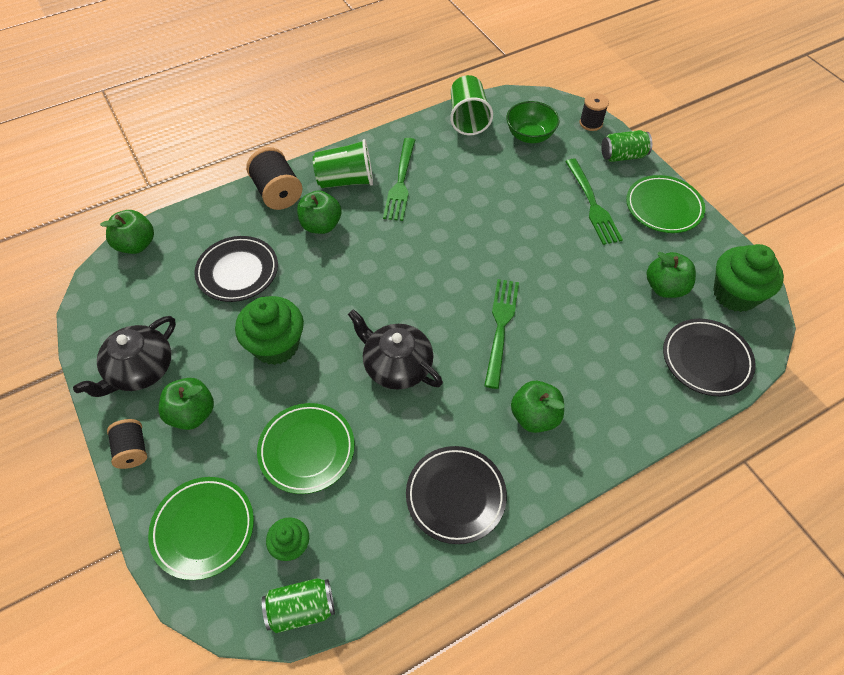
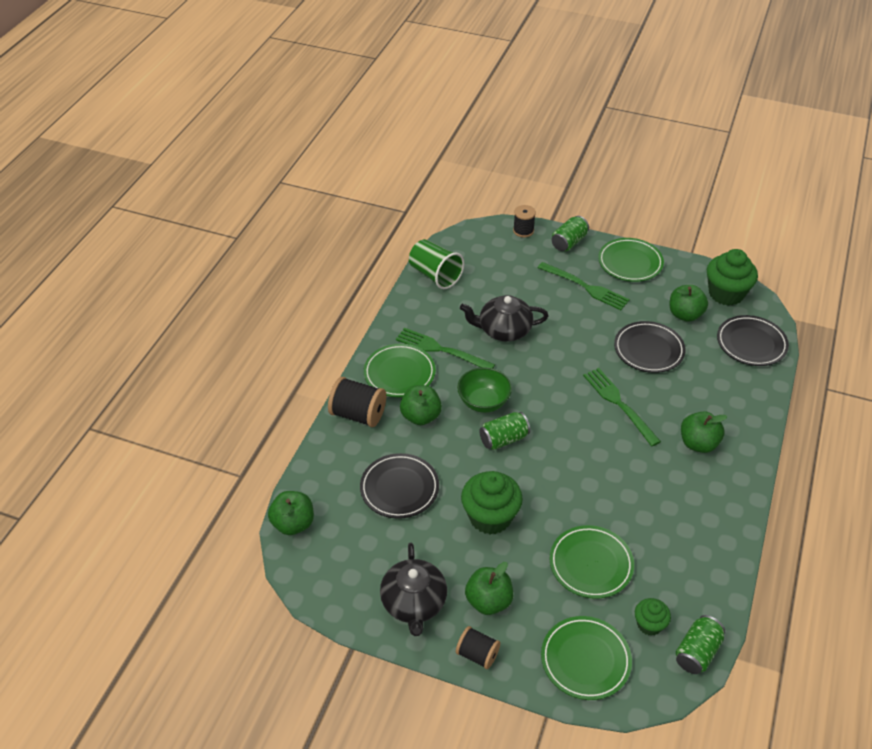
camera: 40 degrees left, 10 degrees down
green cup [313,139,373,188] -> green plate [364,344,436,397]
black teapot [348,309,443,390] -> black teapot moved to [460,295,548,342]
green fork [383,138,415,221] -> green fork turned 150 degrees clockwise [396,328,495,369]
black plate [406,446,507,544] -> black plate moved to [614,321,686,373]
green bowl [506,101,560,143] -> green bowl moved to [457,367,512,413]
none -> green can [479,412,530,450]

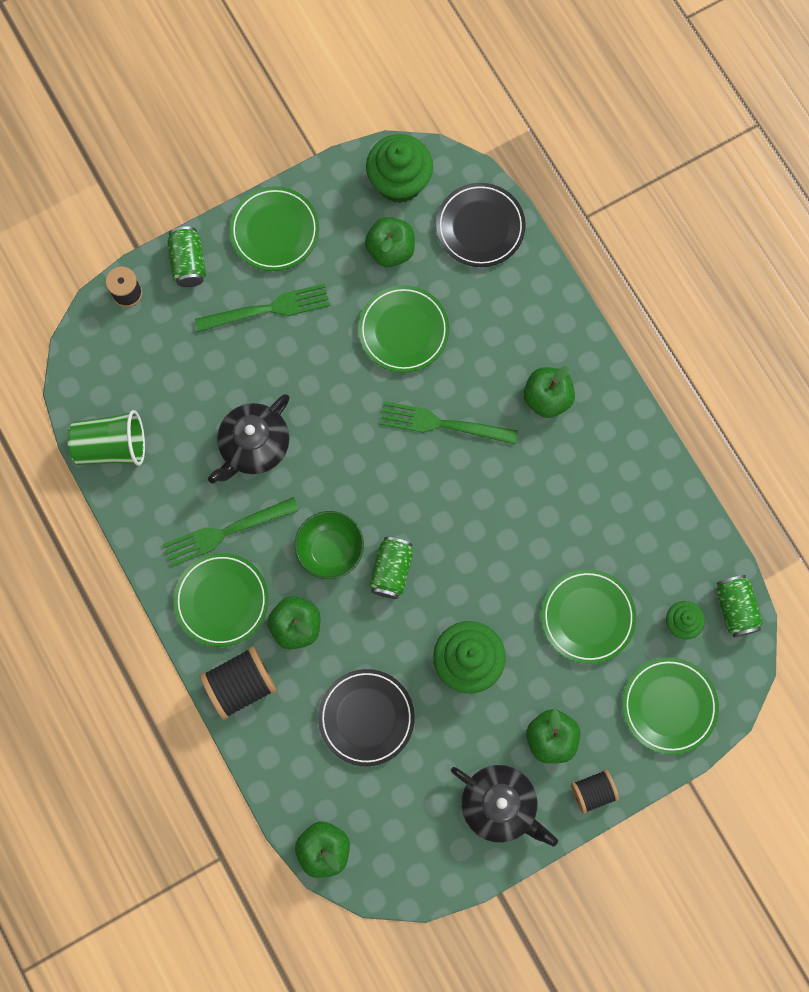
camera: 50 degrees left, 30 degrees up
black plate [614,321,686,373] -> green plate [358,285,449,373]

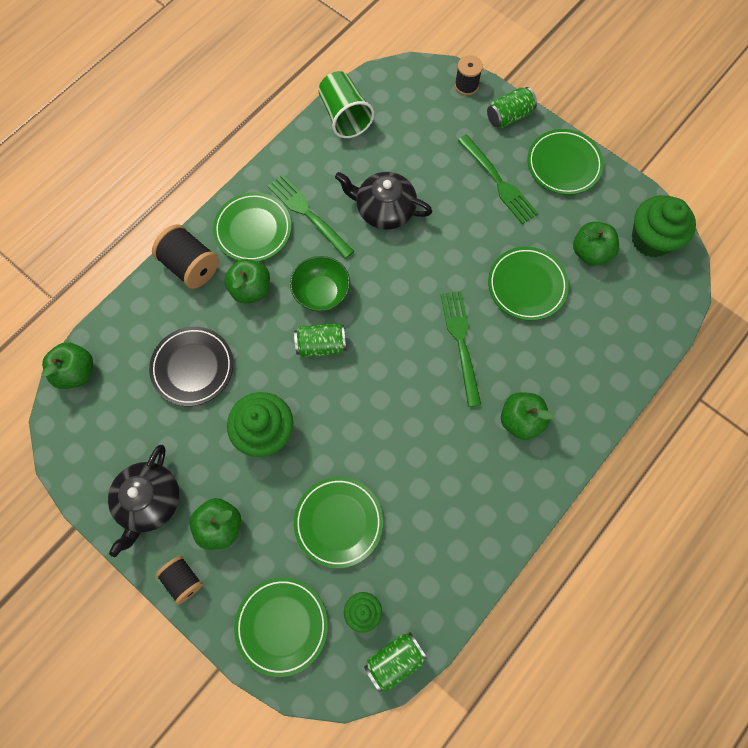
camera: 70 degrees right, 5 degrees down
black plate [436,183,526,267] -> none

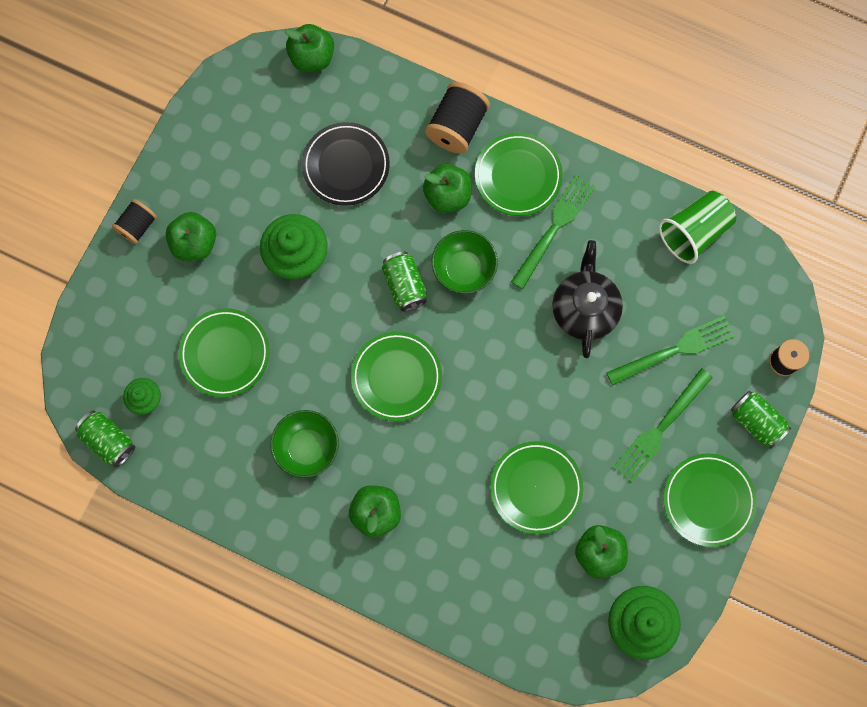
camera: 75 degrees right, 5 degrees up
black teapot [108,445,180,557] -> none
green plate [234,577,328,677] -> green plate moved to [351,332,442,421]
green fork [441,291,481,407] -> green fork moved to [606,315,735,385]
none -> green bowl [270,410,339,478]

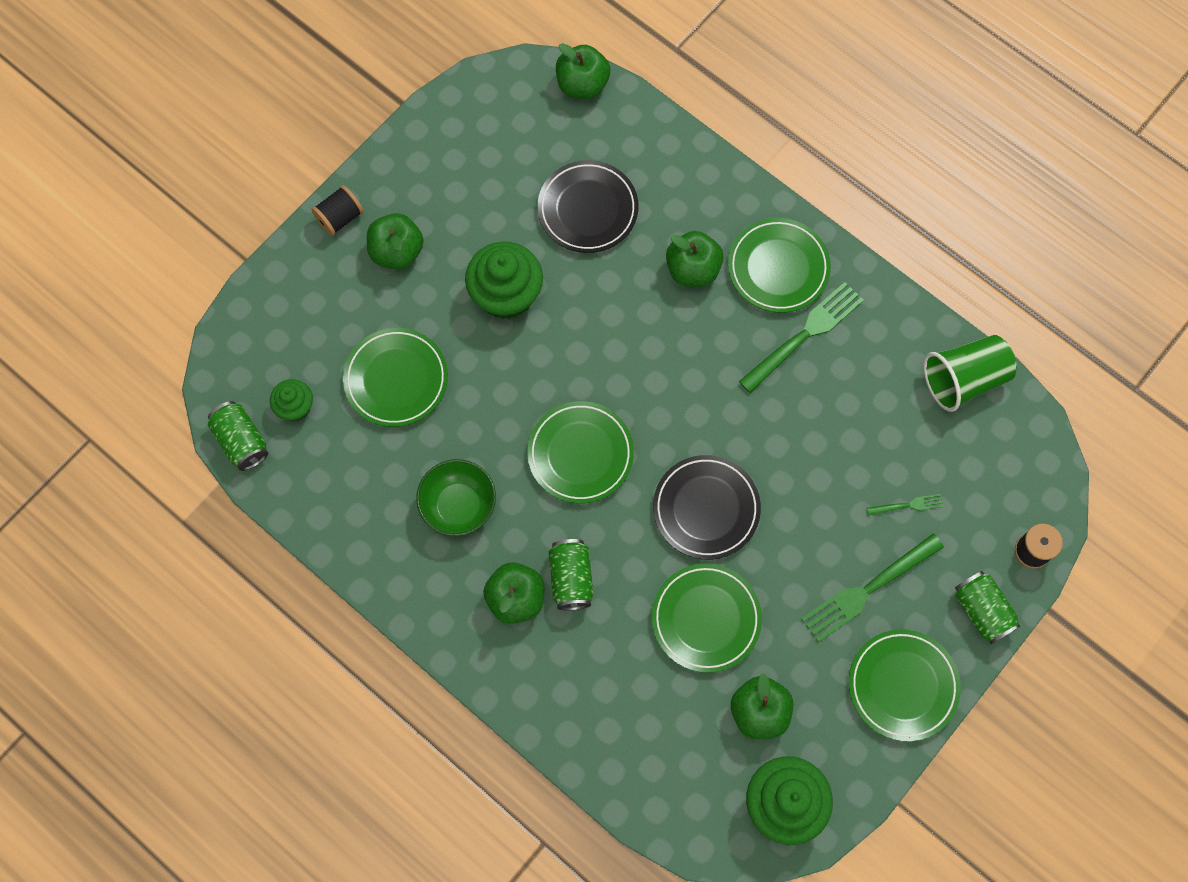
camera: 15 degrees right, 5 degrees down
green can [382,251,427,311] -> green can moved to [549,539,593,610]
black spool [425,82,490,154] -> none
green bowl [432,230,498,294] -> none
black teapot [552,240,623,358] -> none
green fork [606,315,735,385] -> green fork [866,494,944,516], size x0.48
none -> black plate [653,455,761,560]

